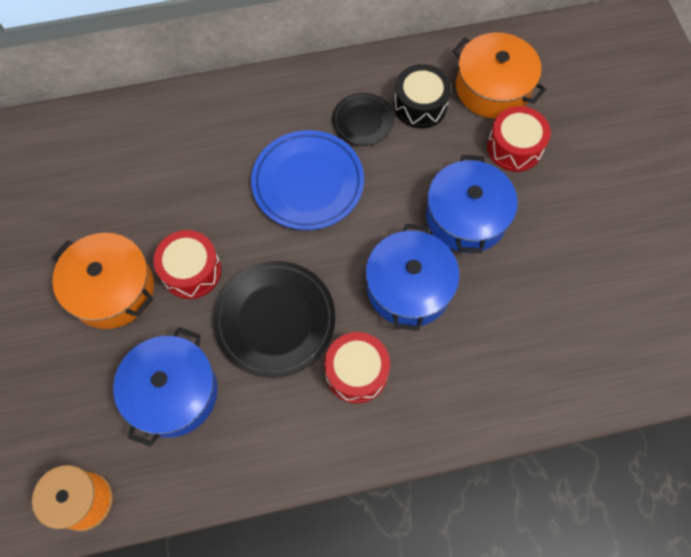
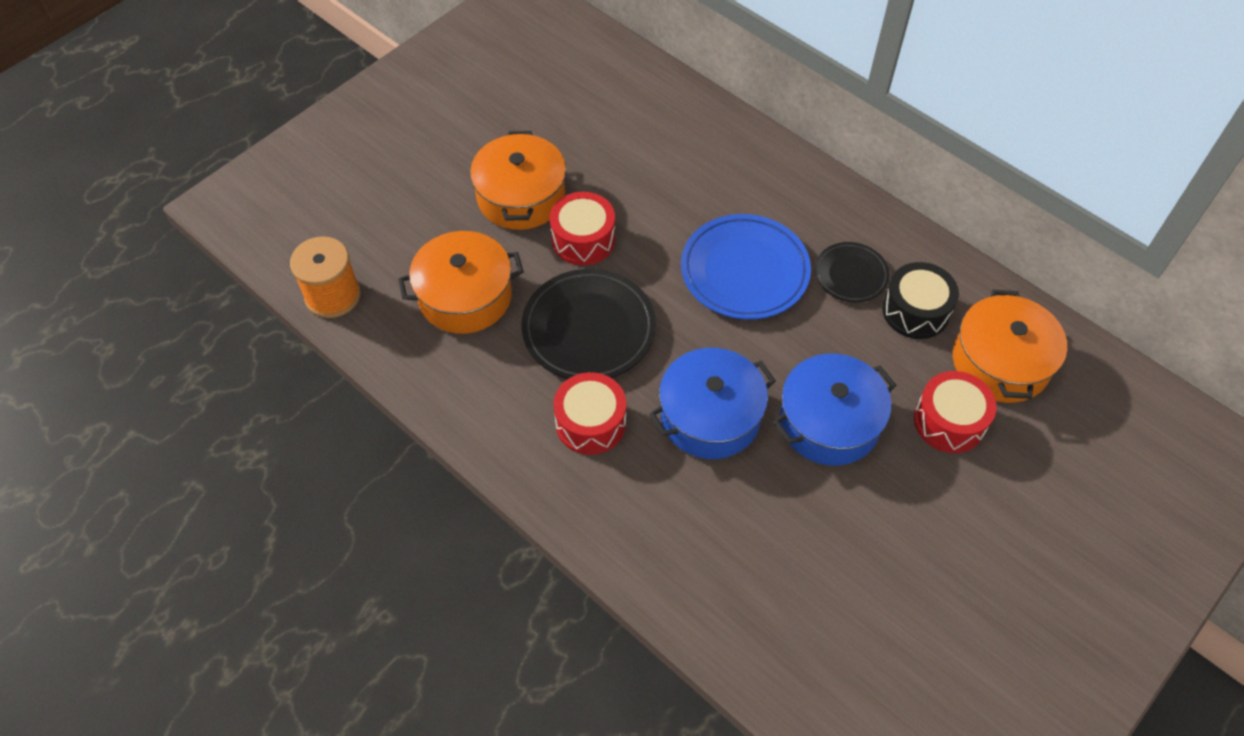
camera: 55 degrees right, 10 degrees down
blue pot [113,327,218,447] -> orange pot [398,231,524,334]

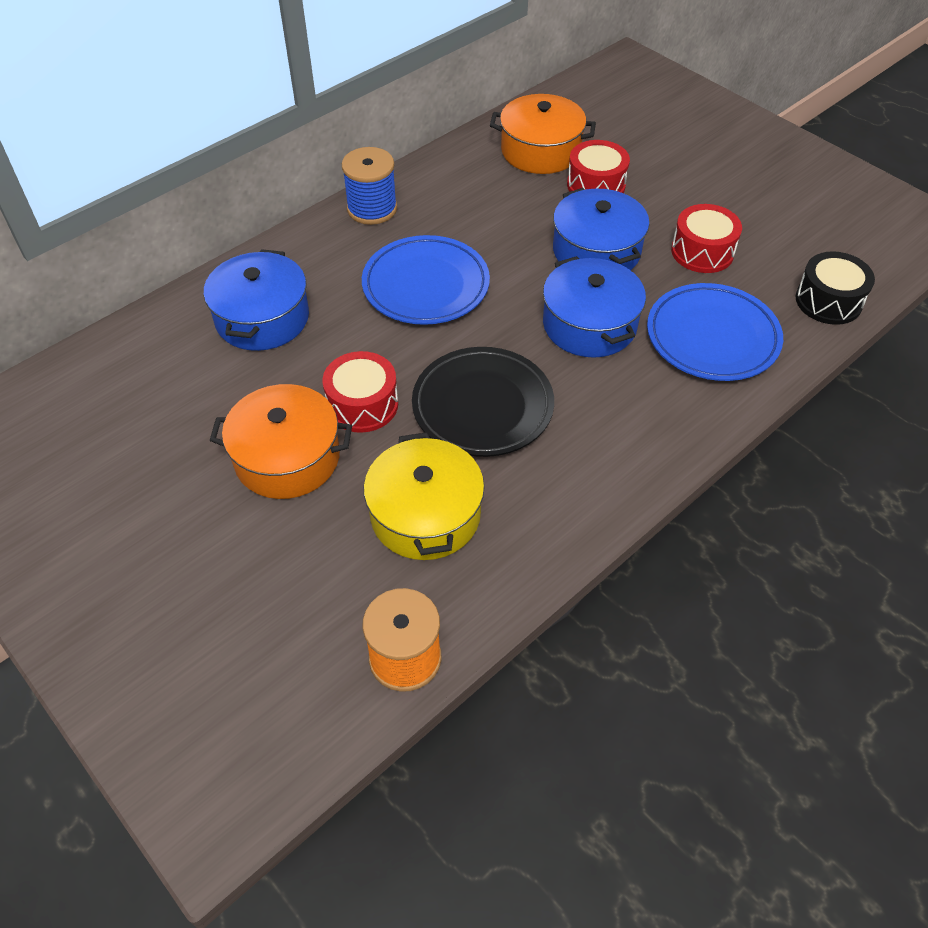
camera: 85 degrees left, 5 degrees down
orange pot [398,231,524,334] -> yellow pot [364,432,485,560]
red drum [553,372,626,455] -> red drum moved to [671,204,742,273]
black plate [815,242,890,303] -> none
black drum [882,262,959,339] -> black drum moved to [795,251,875,325]
none -> blue pot [204,249,309,351]
none -> blue spool [342,147,397,225]
none -> blue plate [647,283,783,381]

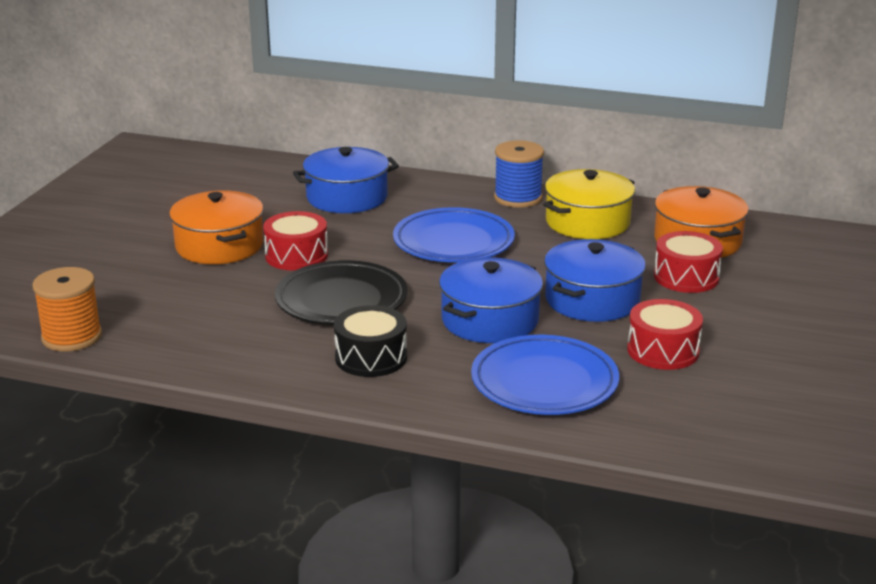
camera: 60 degrees right, 25 degrees down
yellow pot [364,432,485,560] -> yellow pot moved to [543,169,635,239]
black drum [795,251,875,325] -> black drum moved to [334,305,407,377]

